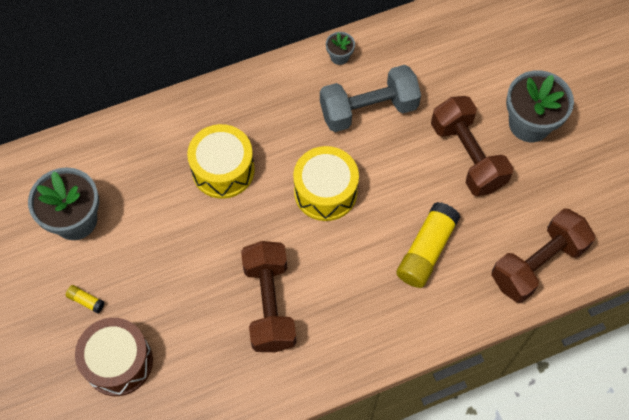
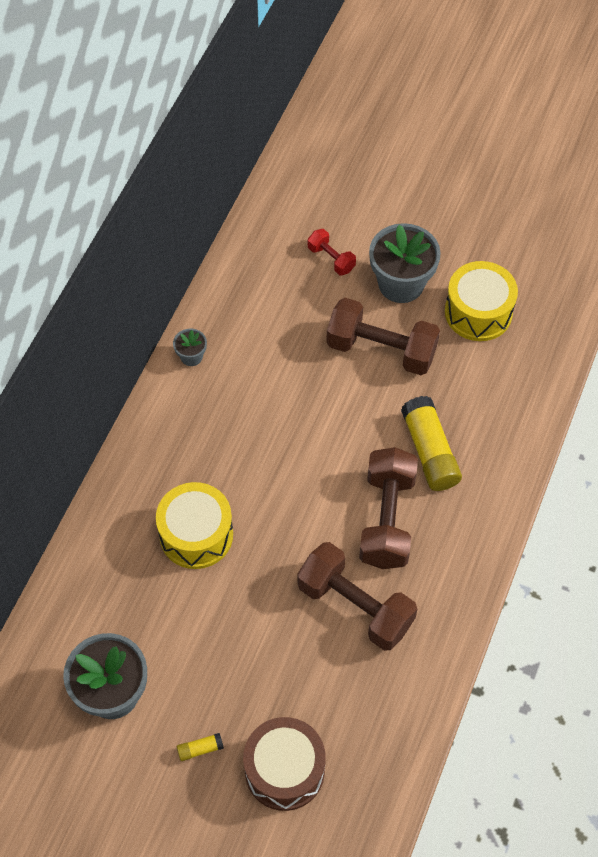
camera: 45 degrees left, 5 degrees down
yellow drum [293,146,359,221] -> yellow drum moved to [445,261,518,341]
grey dumbbell [320,65,421,132] -> none
brown dumbbell [491,208,595,303] -> brown dumbbell moved to [359,447,418,569]
none -> red dumbbell [308,229,356,275]

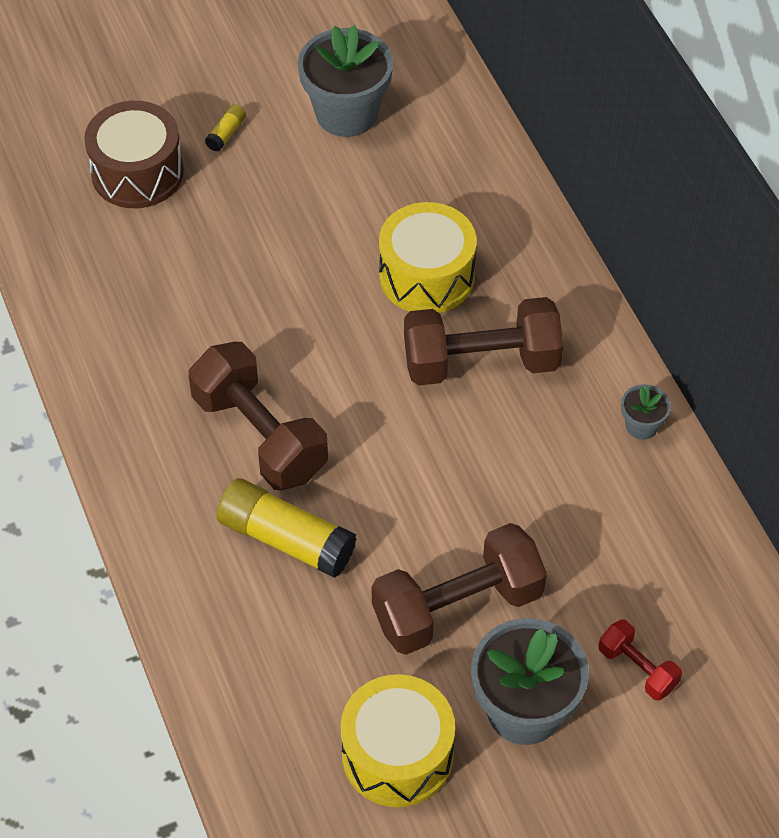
camera: 135 degrees right, 5 degrees down
brown dumbbell [297,542,417,651] -> brown dumbbell moved to [404,297,563,385]
red dumbbell [308,229,356,275] -> red dumbbell turned 45 degrees clockwise [599,620,682,700]

